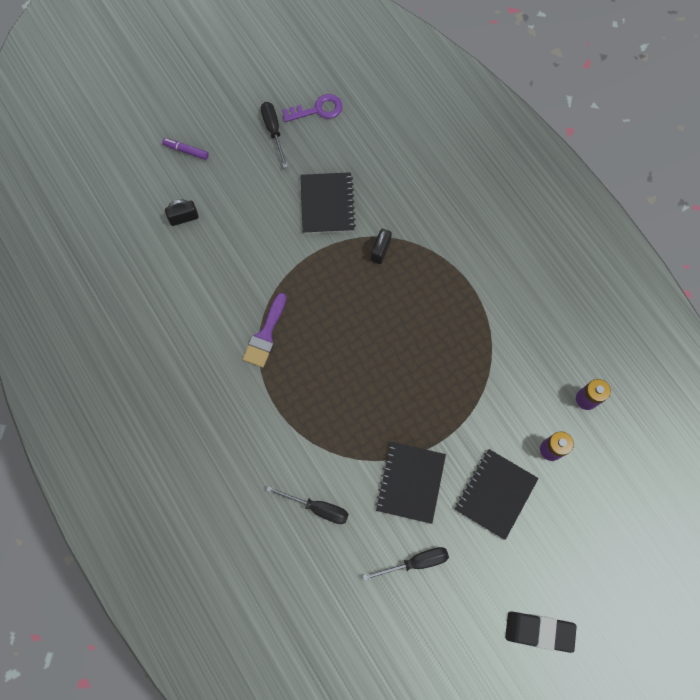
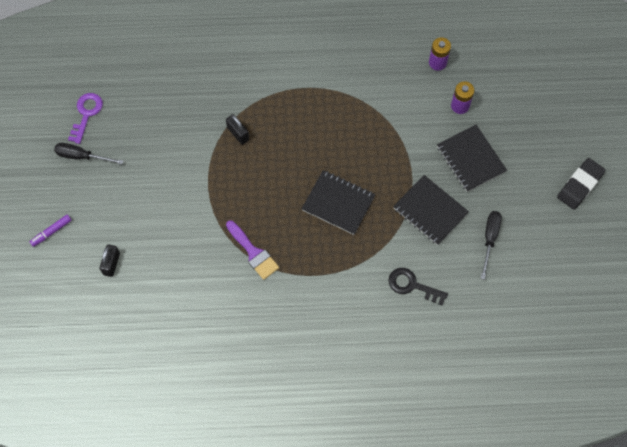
camera: 60 degrees left, 5 degrees down
black screwdriver [266,486,349,524] -> black key [388,268,448,306]
black notebook [300,172,356,234] -> black notebook moved to [302,170,375,235]

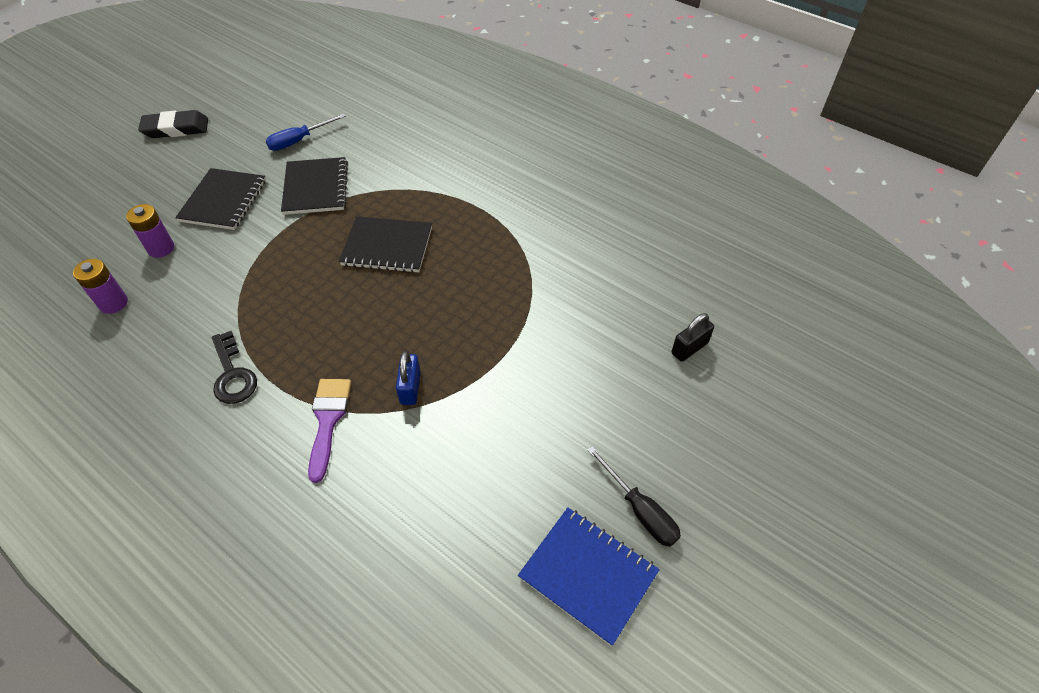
camera: 140 degrees left, 15 degrees down
purple marker [30,215,72,247] -> none
purple key [68,93,103,144] -> blue notebook [518,508,660,646]
black padlock [226,114,249,145] -> blue padlock [396,351,421,405]
purple brush [226,220,279,280] -> purple brush moved to [308,379,351,483]
black notebook [302,170,375,235] -> black notebook turned 60 degrees counterclockwise [339,216,432,273]
black key [388,268,448,306] -> black key moved to [212,331,257,404]
black screwdriver [481,211,502,280] -> blue screwdriver [266,113,346,151]

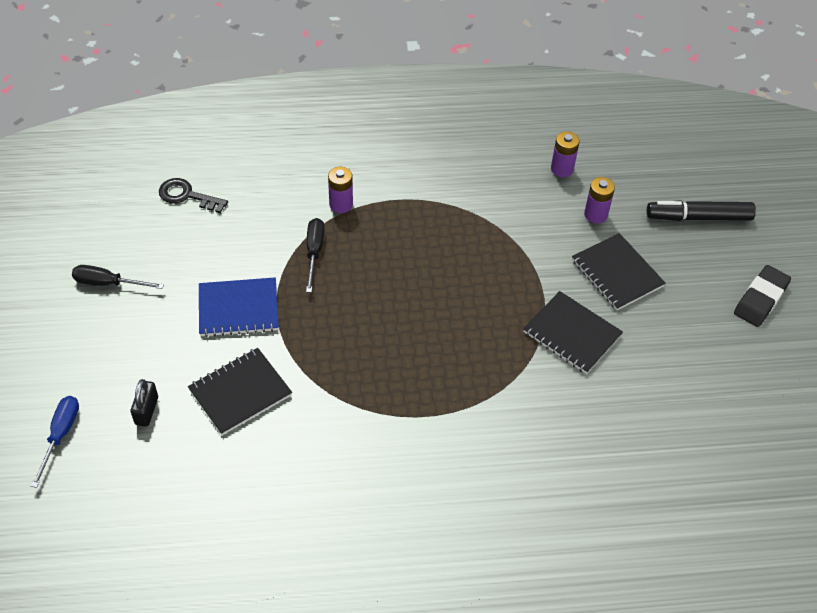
camera: 135 degrees right, 0 degrees up
black key [212,331,257,404] -> black key moved to [159,178,228,213]
blue screwdriver [266,113,346,151] -> blue screwdriver moved to [31,396,79,488]
purple brush [308,379,351,483] -> purple battery [328,167,353,213]
black notebook [339,216,432,273] -> black notebook moved to [188,348,292,435]
blue padlock [396,351,421,405] -> black screwdriver [306,218,324,293]
blue notebook [518,508,660,646] -> blue notebook moved to [199,277,279,337]
none -> black marker [647,200,756,221]

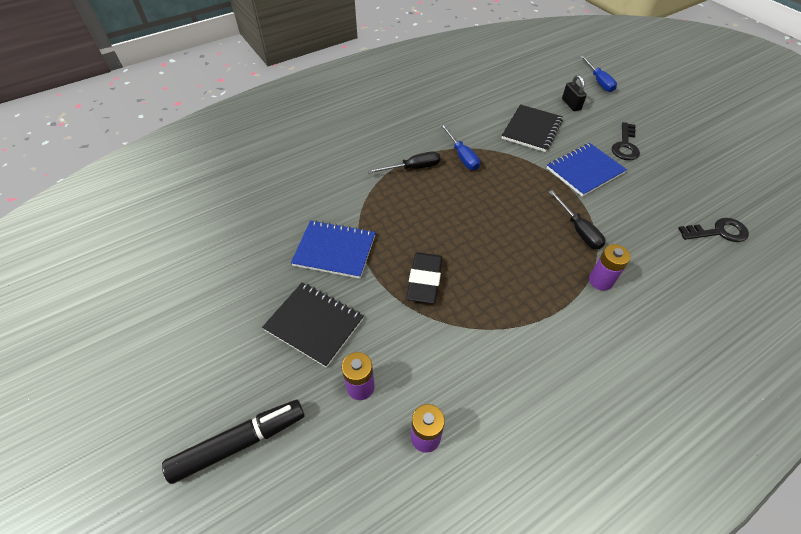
camera: 155 degrees right, 0 degrees up
black screwdriver [72,265,164,289] -> black screwdriver moved to [368,151,440,174]
black notebook [523,291,623,374] -> blue notebook [291,220,376,279]
black eraser [734,265,791,327] -> black eraser moved to [406,252,442,304]
none -> blue screwdriver [440,124,480,170]
none -> black key [612,122,640,160]

